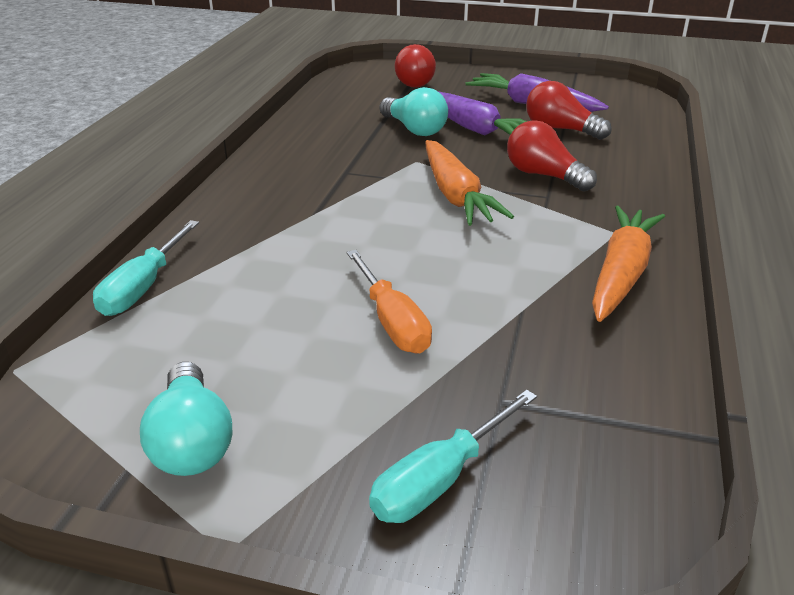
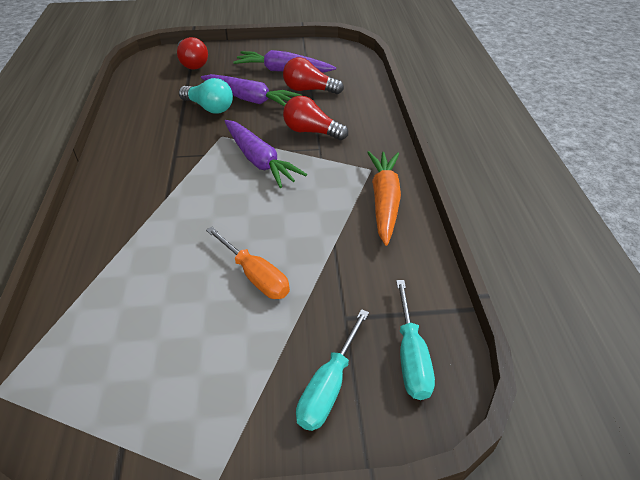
camera: 20 degrees left, 10 degrees up
turquoise screwdriver [93,220,199,316] -> turquoise screwdriver moved to [396,280,435,400]
turquoise light bulb [140,362,233,476] -> none
orange carrot [425,140,514,226] -> purple carrot [225,120,307,188]

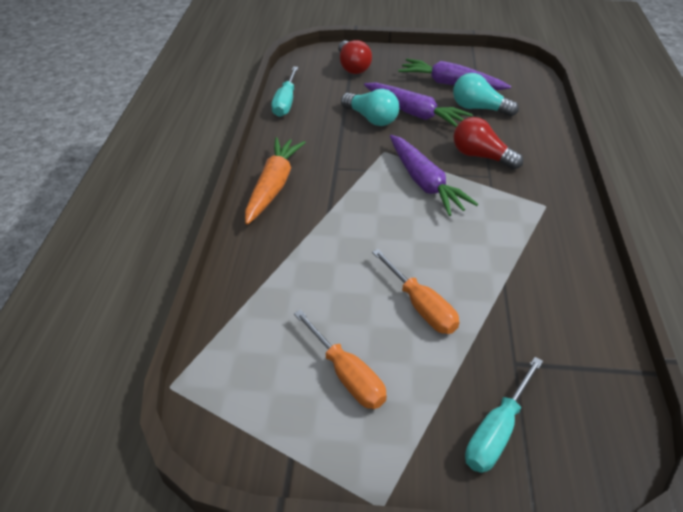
camera: 10 degrees right, 0 degrees up
red light bulb [283,57,344,94] -> turquoise light bulb [453,73,519,117]
orange carrot [367,151,401,246] -> orange carrot moved to [245,137,306,225]
turquoise screwdriver [396,280,435,400] -> turquoise screwdriver moved to [271,67,298,117]
none -> orange screwdriver [294,310,387,409]

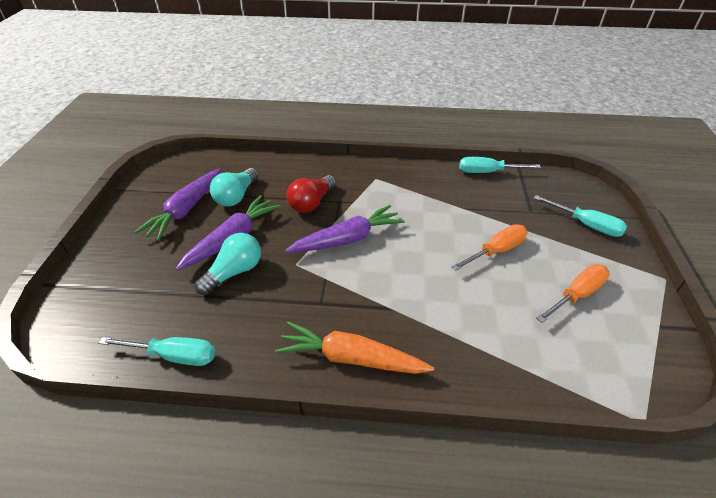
camera: 90 degrees left, 0 degrees up
red light bulb [338,40,372,74] -> none
none -> turquoise screwdriver [460,157,541,173]

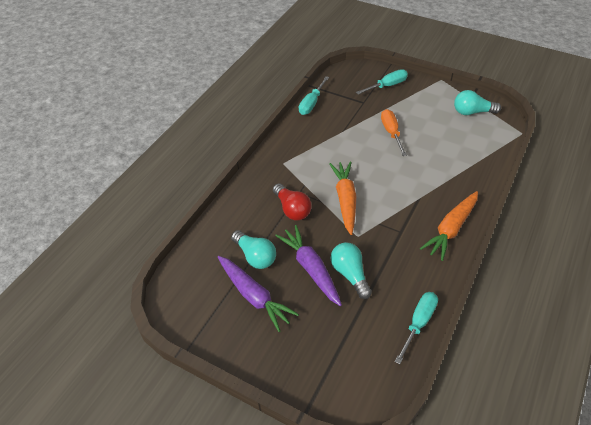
camera: 65 degrees left, 5 degrees up
purple carrot [285,205,405,253] -> orange carrot [329,162,356,235]
orange screwdriver [536,264,610,323] -> none
none -> turquoise light bulb [454,90,501,115]

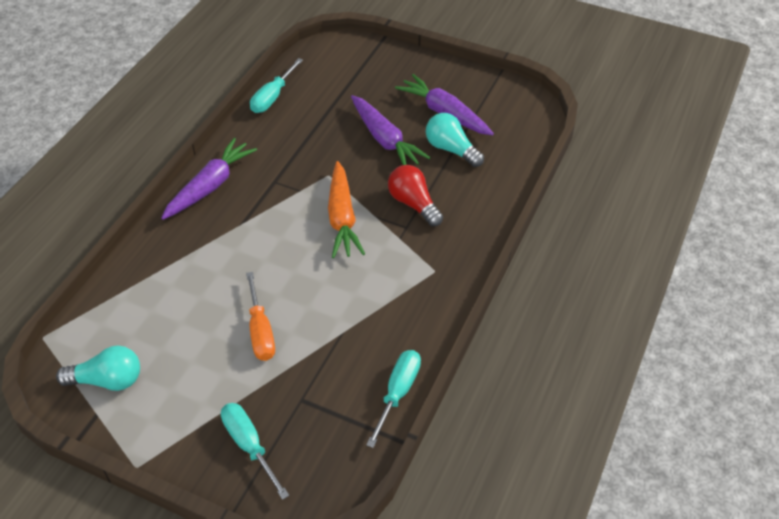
camera: 175 degrees right, 0 degrees up
turquoise light bulb [331,242,372,299] -> none
turquoise screwdriver [356,69,408,94] -> turquoise screwdriver turned 90 degrees clockwise [221,403,289,500]
orange carrot [420,191,478,261] -> purple carrot [161,138,257,220]

